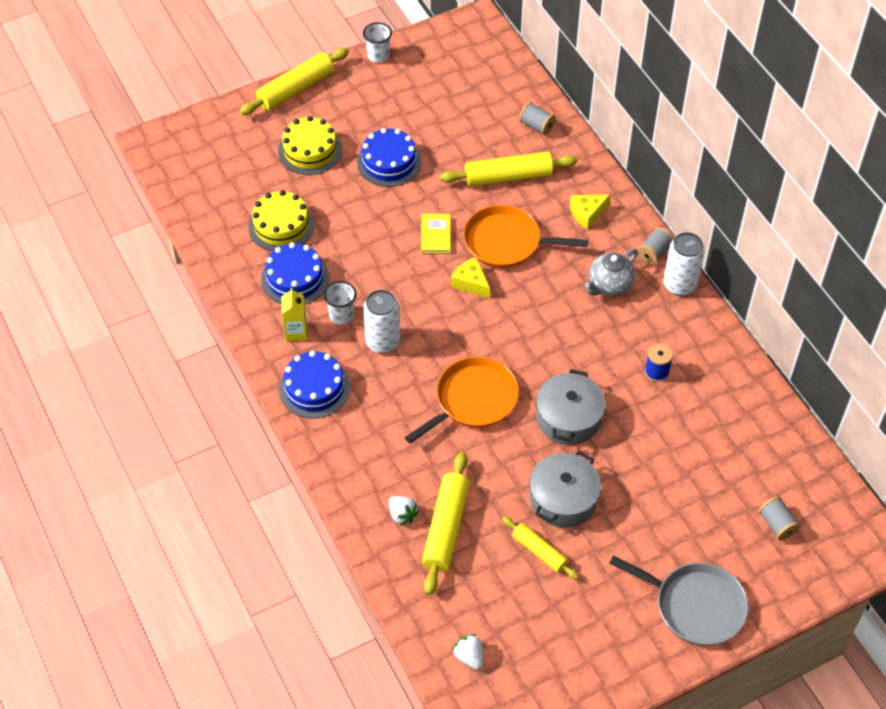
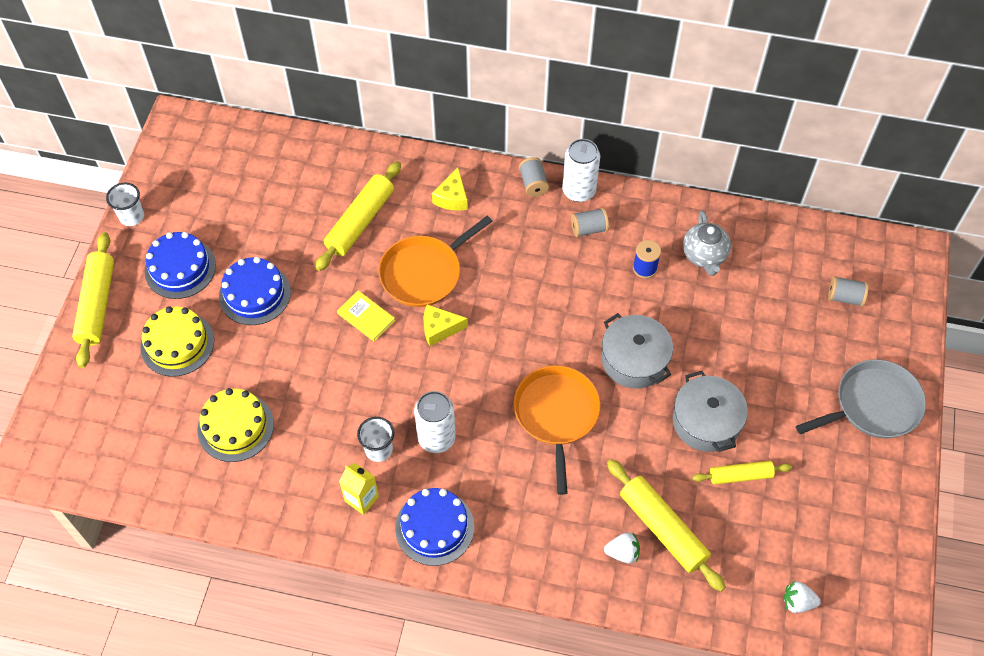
camera: 50 degrees left, 5 degrees up
blue cake [261,242,329,304] -> blue cake moved to [144,232,216,299]
grey spool [519,102,556,135] -> grey spool moved to [571,208,609,237]
grey teapot [585,249,638,296] -> grey teapot moved to [683,210,731,276]

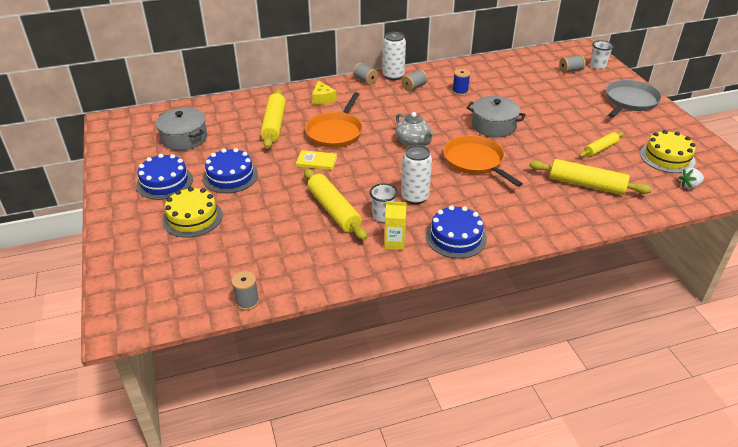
camera: 30 degrees left, 20 degrees down
yellow rolling pin [72,232,114,368] -> yellow rolling pin moved to [304,169,367,240]
white cup [106,183,144,226] -> white cup moved to [590,40,614,69]
yellow cake [197,388,274,462] -> yellow cake moved to [640,130,696,173]
yellow cheese [424,304,468,346] -> none
white strawberry [604,532,640,563] -> none
grey pot [673,371,748,452] -> grey pot moved to [156,108,207,151]
grey teapot [683,210,731,276] -> grey teapot moved to [396,112,434,147]
none -> grey spool [231,271,259,310]

